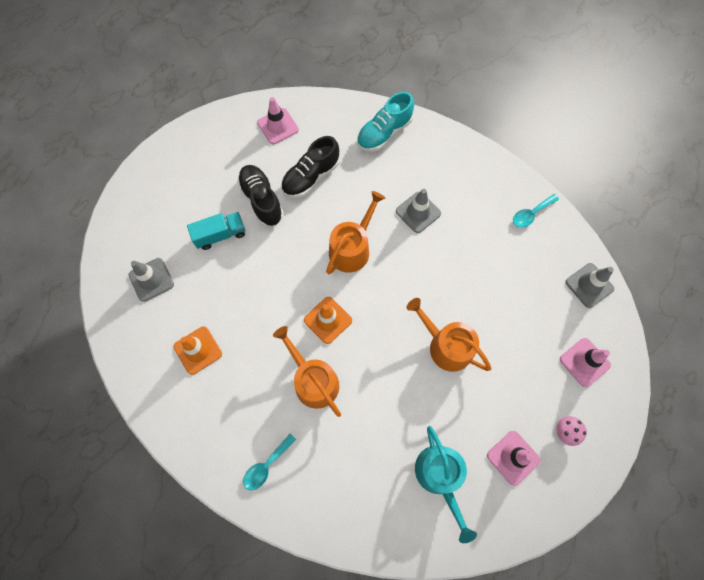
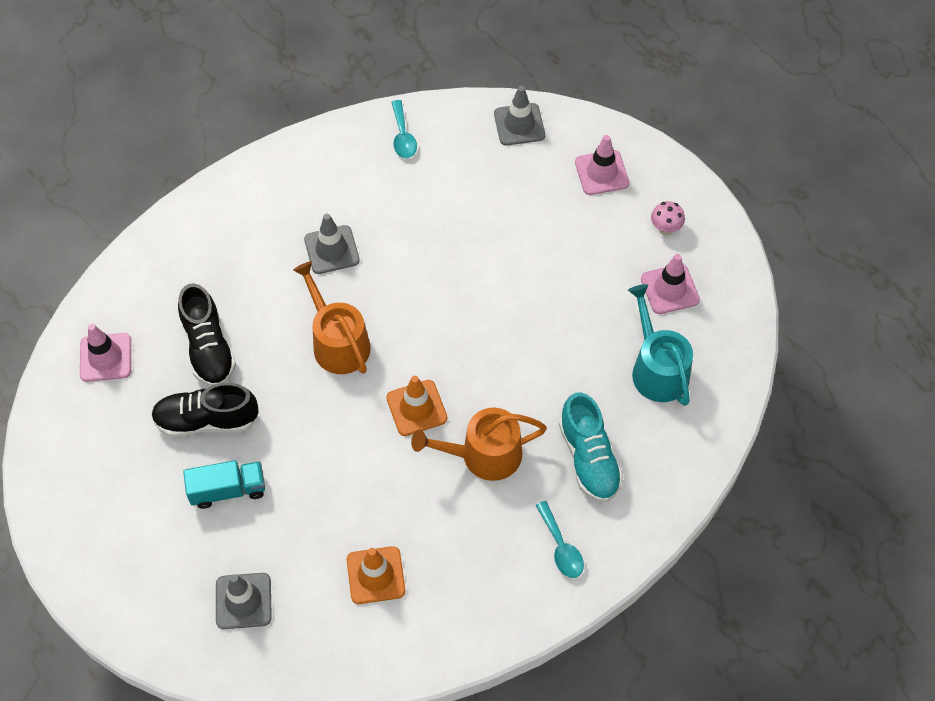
camera: 65 degrees left, 10 degrees down
turquoise truck [187,212,245,250] -> turquoise truck turned 75 degrees clockwise [183,460,265,509]
turquoise shoe [357,92,414,152] -> turquoise shoe moved to [559,392,623,502]
orange watering can [406,298,491,372] -> none
turquoise watering can [415,426,477,543] -> turquoise watering can turned 120 degrees counterclockwise [628,284,693,406]

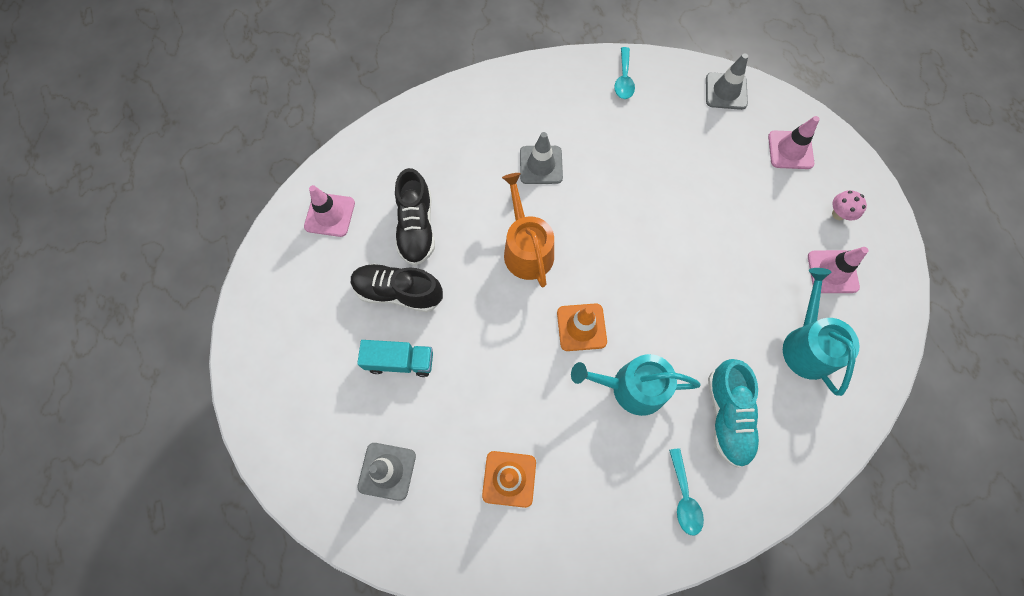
camera: 15 degrees right, 10 degrees up
orange watering can [411,408,547,481] -> turquoise watering can [571,354,701,416]

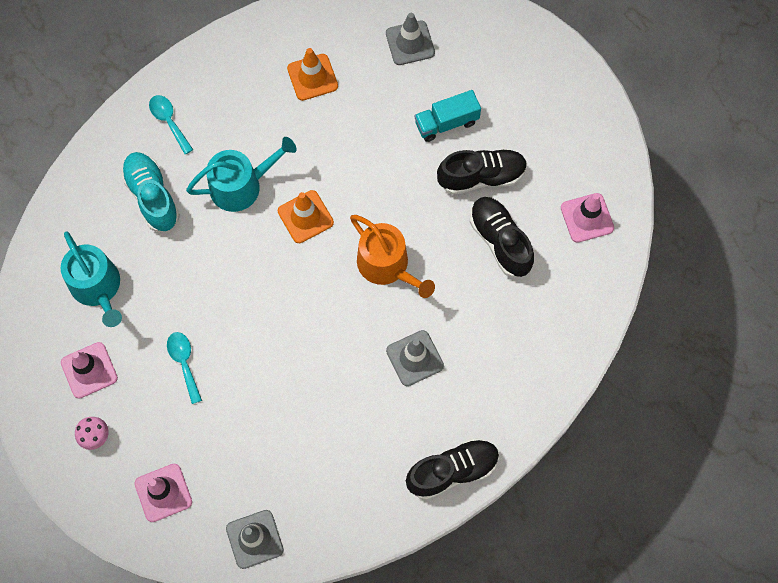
camera: 155 degrees right, 0 degrees up
turquoise spoon [614,47,635,99] -> turquoise spoon moved to [167,332,202,404]
none -> black shoe [406,438,499,500]

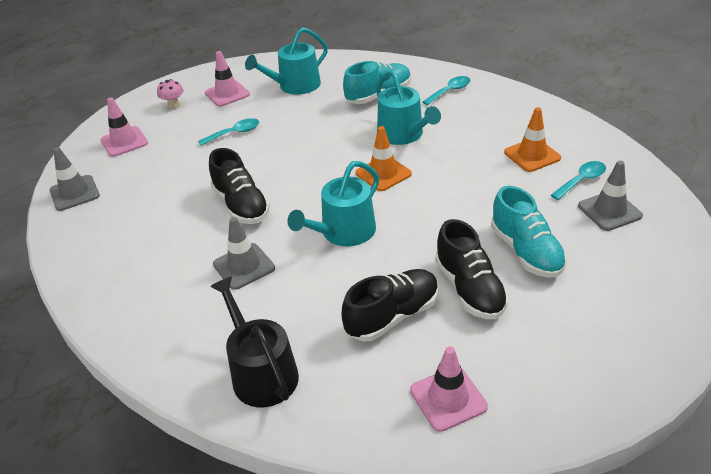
camera: 85 degrees right, 30 degrees down
orange watering can [350,215,435,298] -> turquoise watering can [287,161,379,246]
black shoe [406,438,499,500] -> black shoe moved to [209,148,270,224]
turquoise truck [415,90,481,142] -> turquoise shoe [491,186,567,278]
none -> black watering can [210,277,299,407]
none -> turquoise spoon [551,161,606,200]

